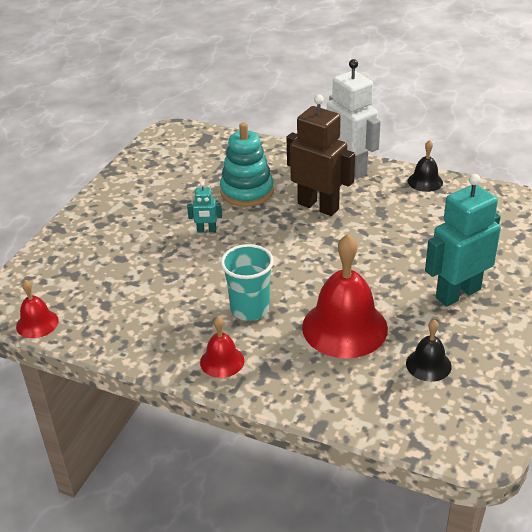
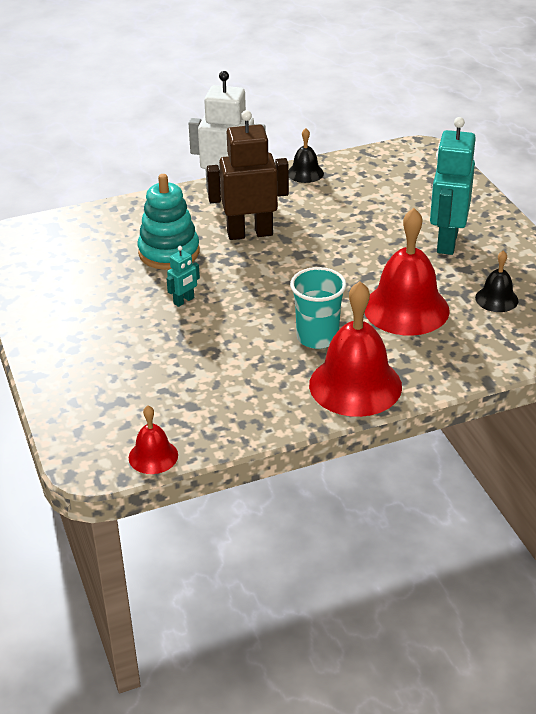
camera: 45 degrees left, 0 degrees up
red bell [200,317,244,378] -> red bell [309,281,402,417], size x1.99

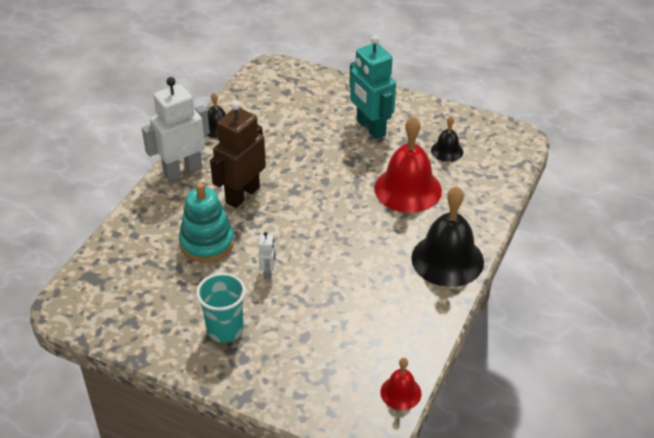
camera: 45 degrees left, 5 degrees up
turquoise robot [167,246,200,307] -> white robot [259,232,275,279]
turquoise cup [290,267,346,349] -> turquoise cup moved to [196,273,246,343]
red bell [309,281,402,417] -> black bell [411,186,484,287]

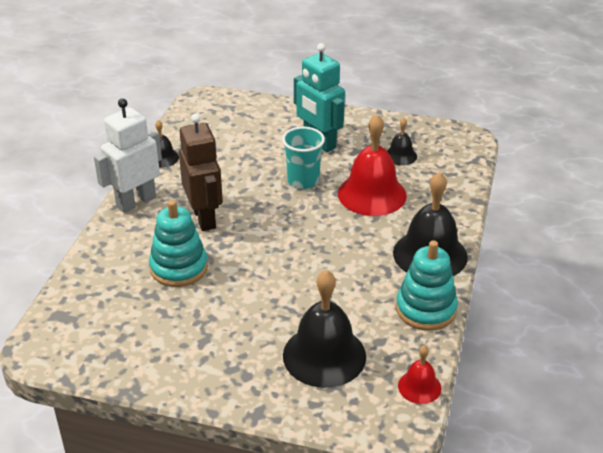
camera: 10 degrees left, 5 degrees down
turquoise cup [196,273,246,343] -> turquoise cup moved to [282,127,325,189]
brown robot [210,101,266,208] -> brown robot turned 135 degrees clockwise [179,113,223,231]
white robot [259,232,275,279] -> none
none -> black bell [283,270,366,388]
none -> turquoise stacking toy [396,240,458,331]

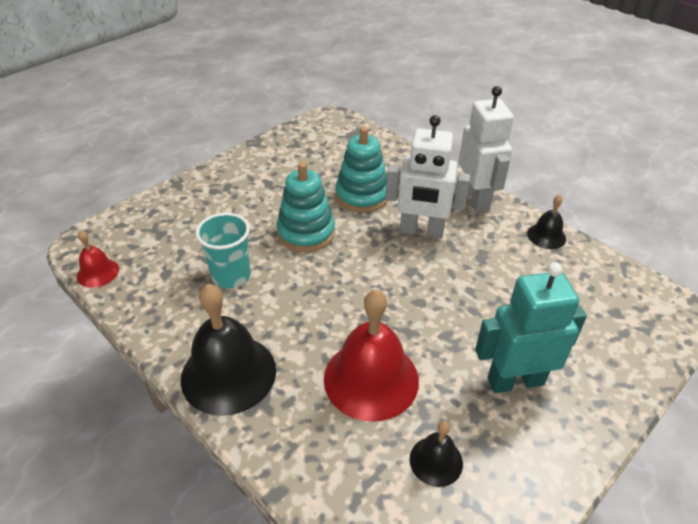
camera: 120 degrees right, 5 degrees up
brown robot [179,113,223,231] -> white robot [386,115,470,238]
turquoise cup [282,127,325,189] -> turquoise cup moved to [196,213,251,288]
black bell [283,270,366,388] -> none
turquoise stacking toy [396,240,458,331] -> turquoise stacking toy moved to [276,162,335,252]

